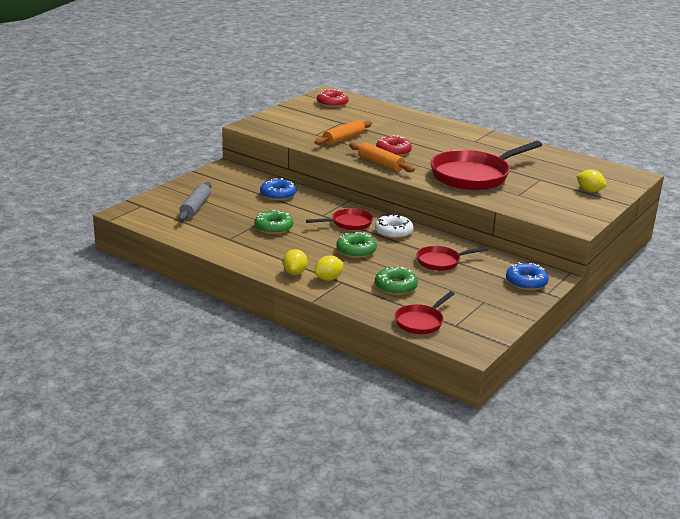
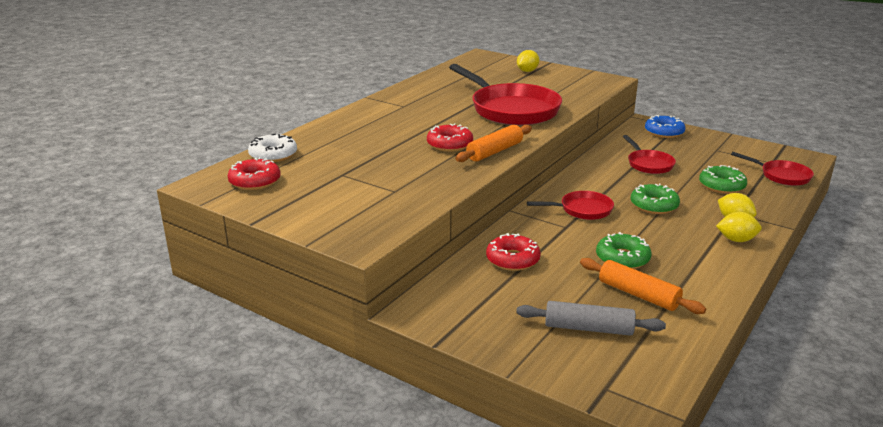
camera: 90 degrees left, 0 degrees up
blue donut [260,178,296,201] -> red donut [486,233,541,271]
red pan [306,208,373,230] -> red pan turned 105 degrees clockwise [527,191,614,220]
orange rolling pin [315,120,372,145] -> orange rolling pin moved to [580,258,706,314]
white donut [375,214,414,239] -> white donut moved to [248,133,297,162]

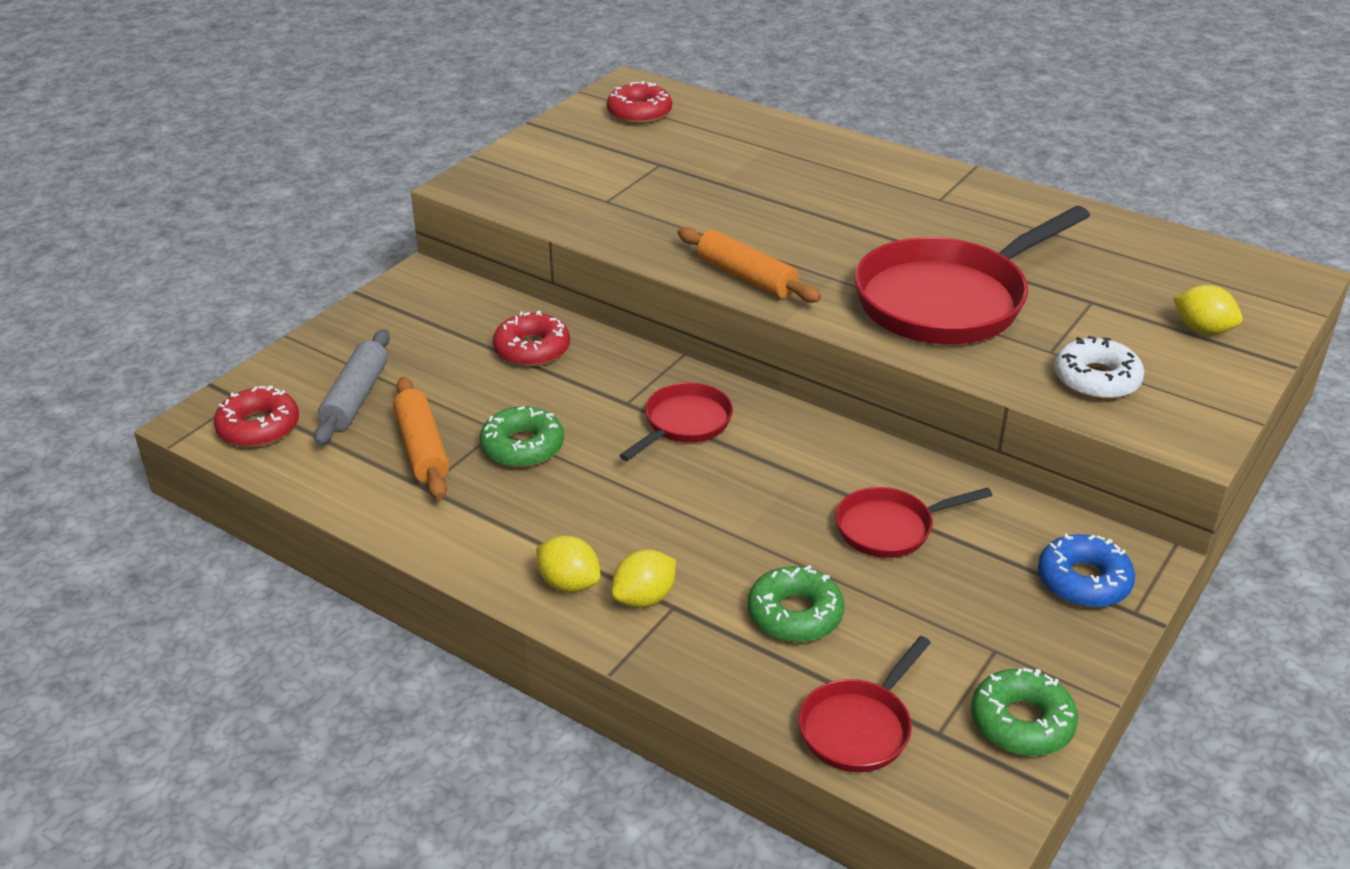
camera: 90 degrees right, 10 degrees up
white donut [248,133,297,162] -> white donut moved to [1054,336,1144,400]
red donut [427,123,473,152] -> red donut moved to [214,386,299,447]
red pan [527,191,614,220] -> red pan turned 135 degrees counterclockwise [619,383,733,461]
orange rolling pin [580,258,706,314] -> orange rolling pin turned 60 degrees counterclockwise [393,377,449,499]
green donut [631,183,680,214] -> green donut moved to [971,668,1078,756]
yellow lemon [716,212,762,242] -> yellow lemon turned 60 degrees counterclockwise [536,536,600,593]

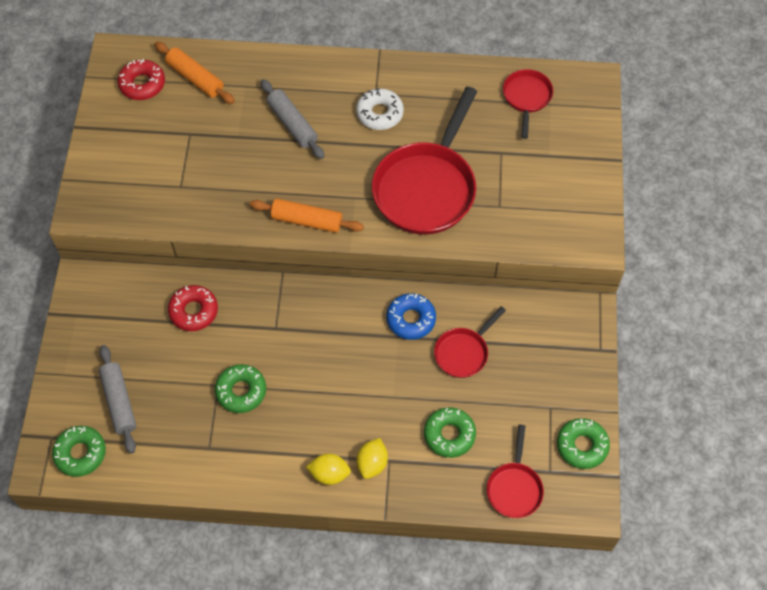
camera: 30 degrees left, 25 degrees up
red donut [214,386,299,447] -> green donut [52,426,106,477]
orange rolling pin [393,377,449,499] -> orange rolling pin moved to [155,42,235,104]
red pan [619,383,733,461] -> red pan moved to [503,69,553,139]
blue donut [1038,534,1135,608] -> blue donut moved to [387,293,436,340]
white donut [1054,336,1144,400] -> white donut moved to [356,88,404,130]
yellow lemon [1173,285,1242,335] -> none
none -> grey rolling pin [261,79,324,159]

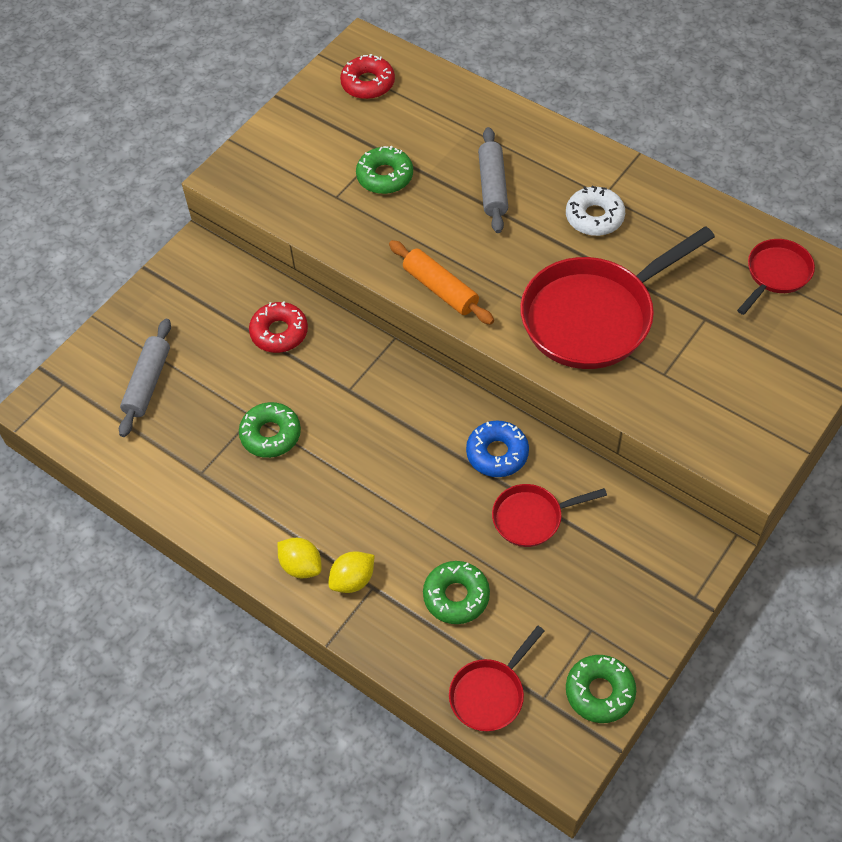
camera: 35 degrees right, 5 degrees down
green donut [52,426,106,477] -> green donut moved to [356,146,413,194]
orange rolling pin [155,42,235,104] -> none

